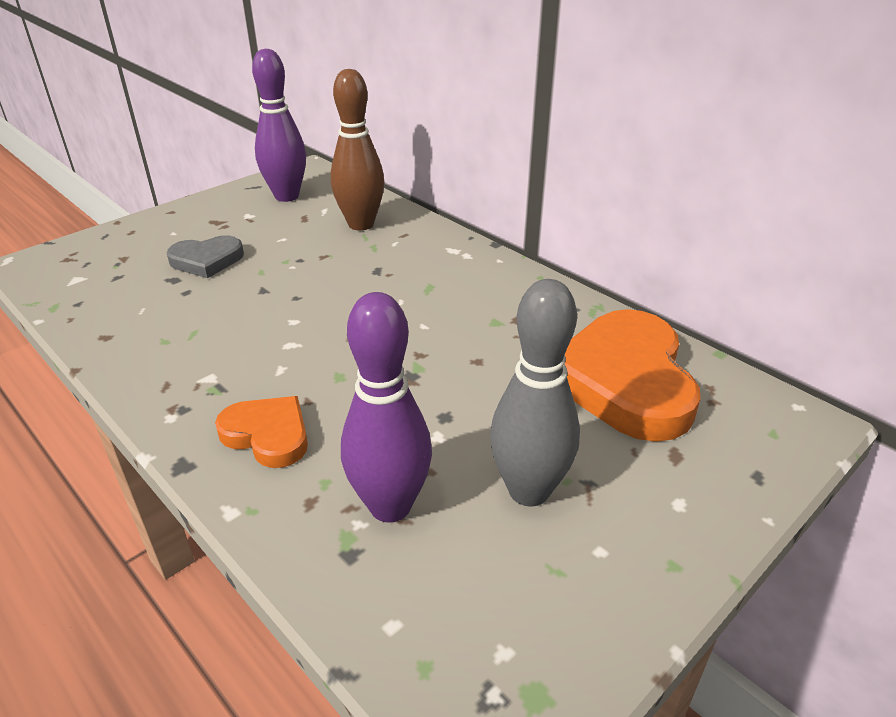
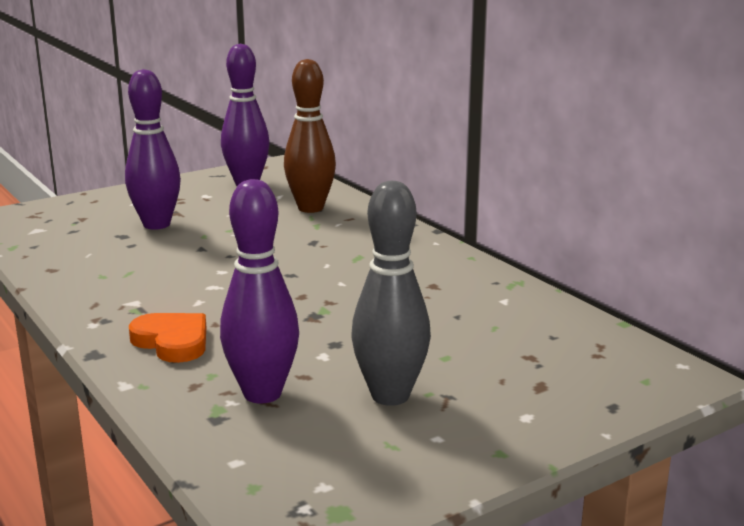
camera: 10 degrees right, 15 degrees down
grey heart [166,235,244,278] -> purple bowling pin [125,69,181,230]
orange heart [565,309,701,442] -> none

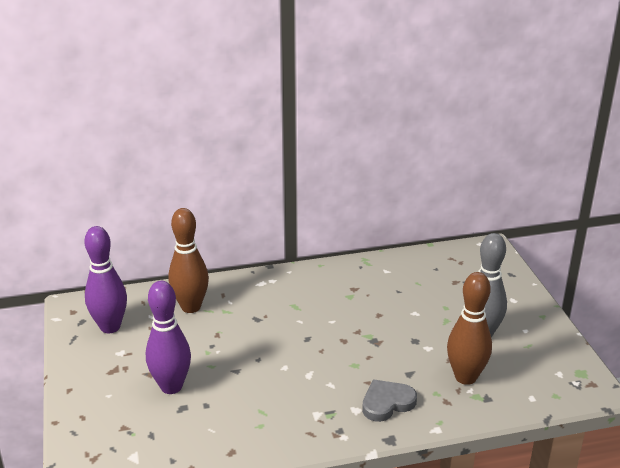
camera: 70 degrees left, 10 degrees up
orange heart [129,313,206,363] -> grey heart [362,379,417,422]
purple bowling pin [220,179,299,404] -> brown bowling pin [447,272,492,385]

